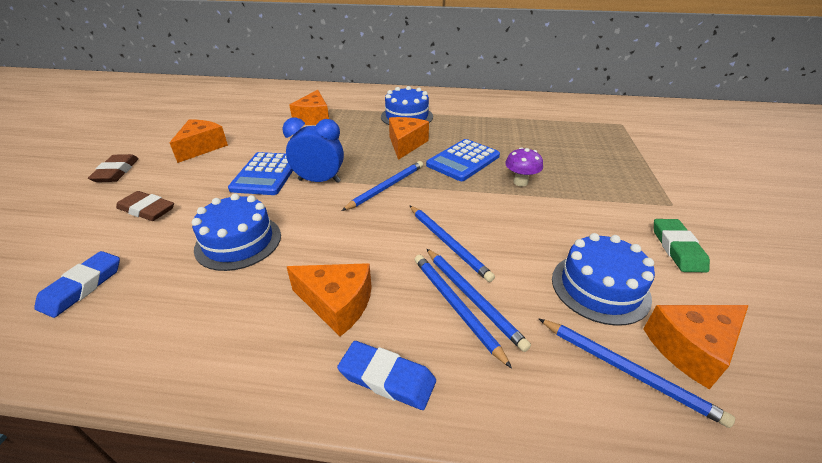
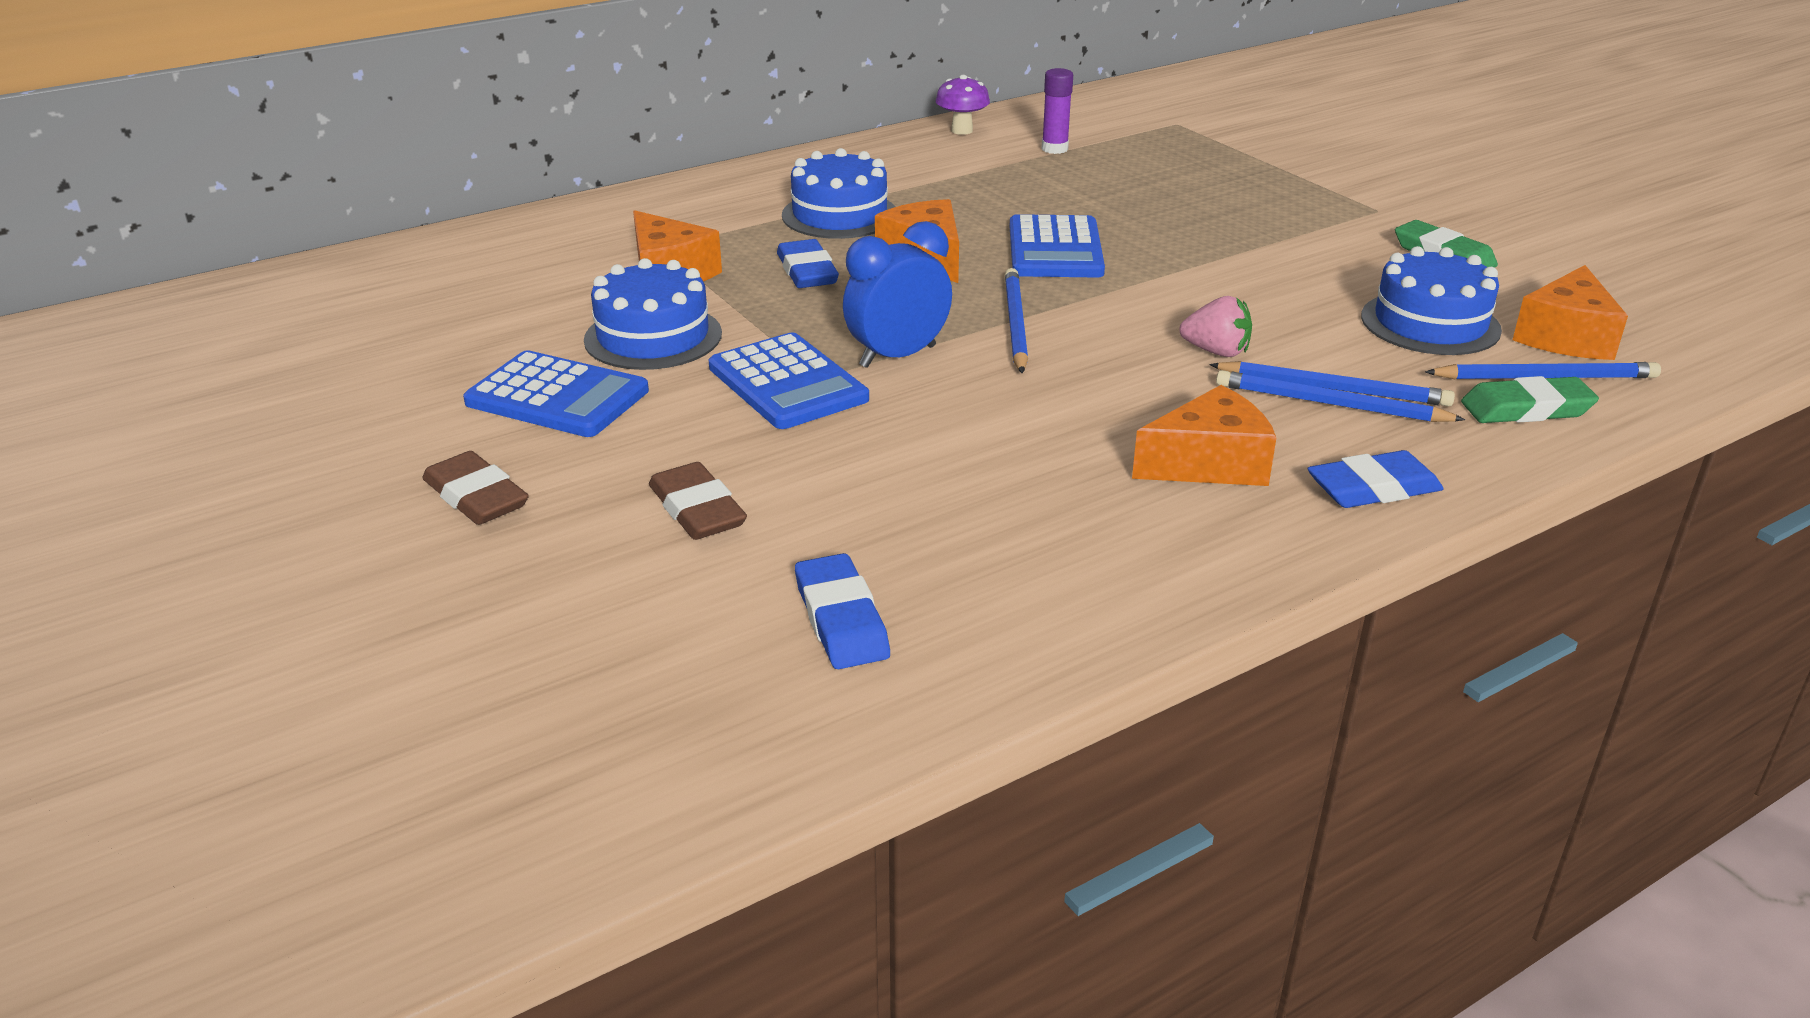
camera: 40 degrees left, 5 degrees down
brown eraser [116,191,174,221] -> brown eraser turned 75 degrees clockwise [649,462,747,540]
orange cheese [170,120,228,163] -> blue calculator [463,350,649,437]
blue cake [192,193,281,271] -> blue cake moved to [584,258,722,370]
blue pencil [409,205,495,282] -> pink strawberry [1179,296,1252,357]
purple mushroom [505,147,543,186] -> purple mushroom moved to [936,75,990,135]
none -> blue eraser [777,239,839,288]
none -> purple glue stick [1042,68,1073,154]
none -> green eraser [1461,376,1599,423]

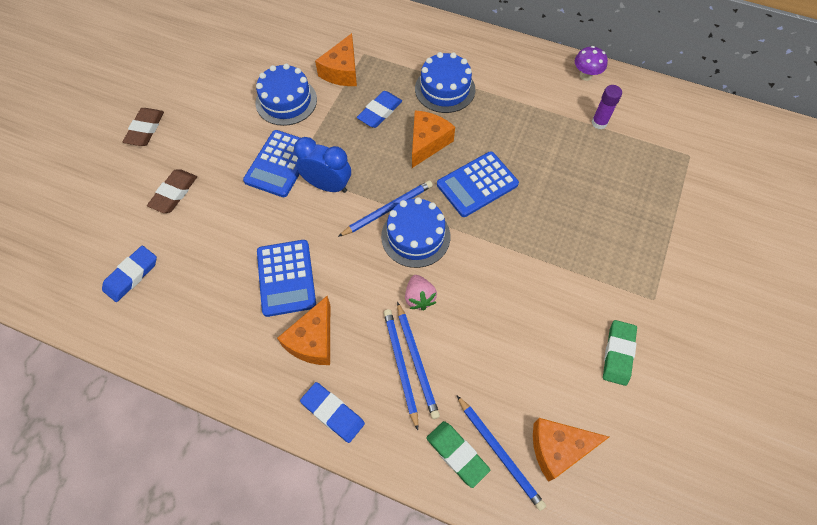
camera: 55 degrees right, 30 degrees up
blue calculator [463,350,649,437] -> blue calculator moved to [257,240,316,317]
orange cheese [1132,385,1276,486] -> orange cheese turned 75 degrees clockwise [277,296,330,365]
blue cake [1361,246,1502,355] -> blue cake moved to [381,197,450,268]

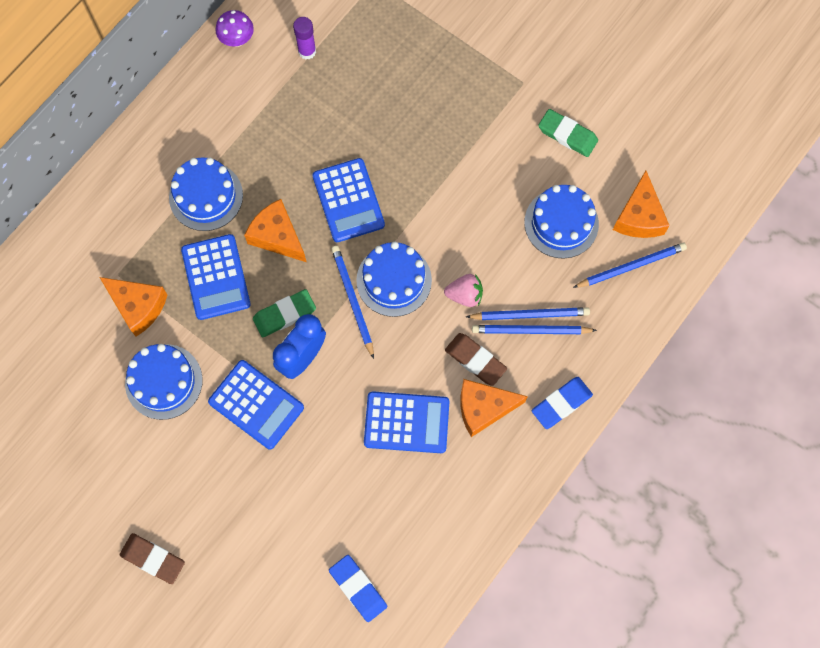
camera: 75 degrees left, 10 degrees up
brown eraser [147,169,197,213] -> brown eraser moved to [445,333,507,386]
orange cheese [277,296,330,365] -> orange cheese turned 135 degrees clockwise [460,379,528,437]
blue eraser [357,91,402,128] -> blue calculator [181,234,251,320]
green eraser [426,421,490,488] -> green eraser moved to [253,289,316,337]
none -> blue cake [524,185,599,258]

